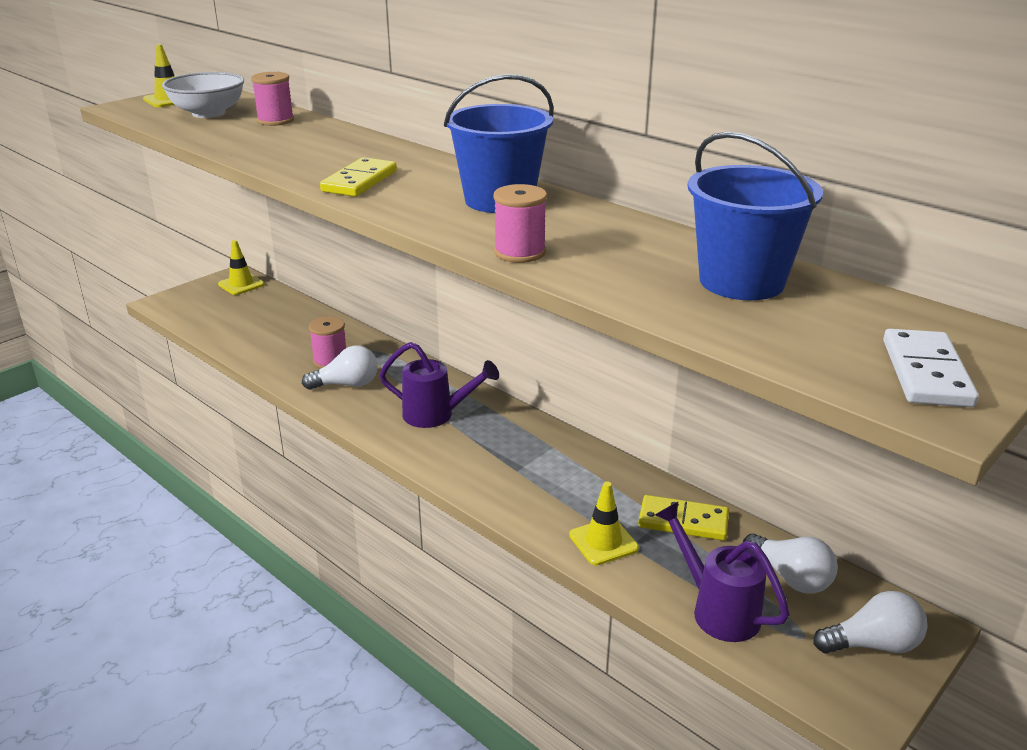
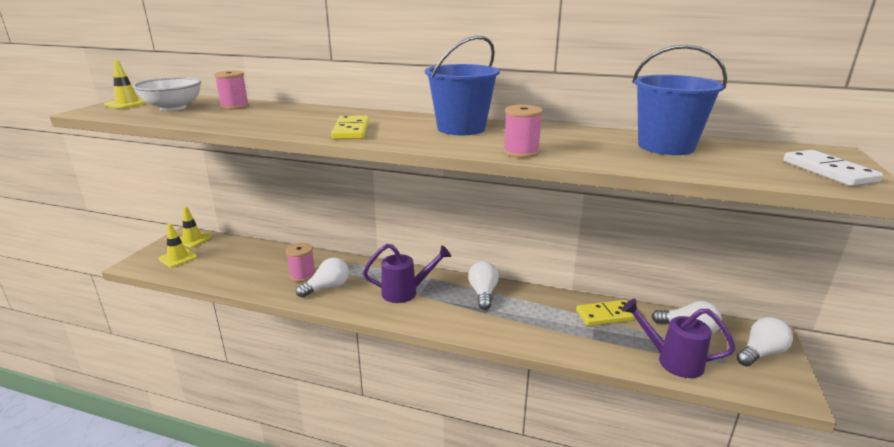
camera: 25 degrees left, 5 degrees down
yellow traffic cone [569,482,639,565] -> yellow traffic cone moved to [158,223,198,268]
none -> white light bulb [468,261,499,310]

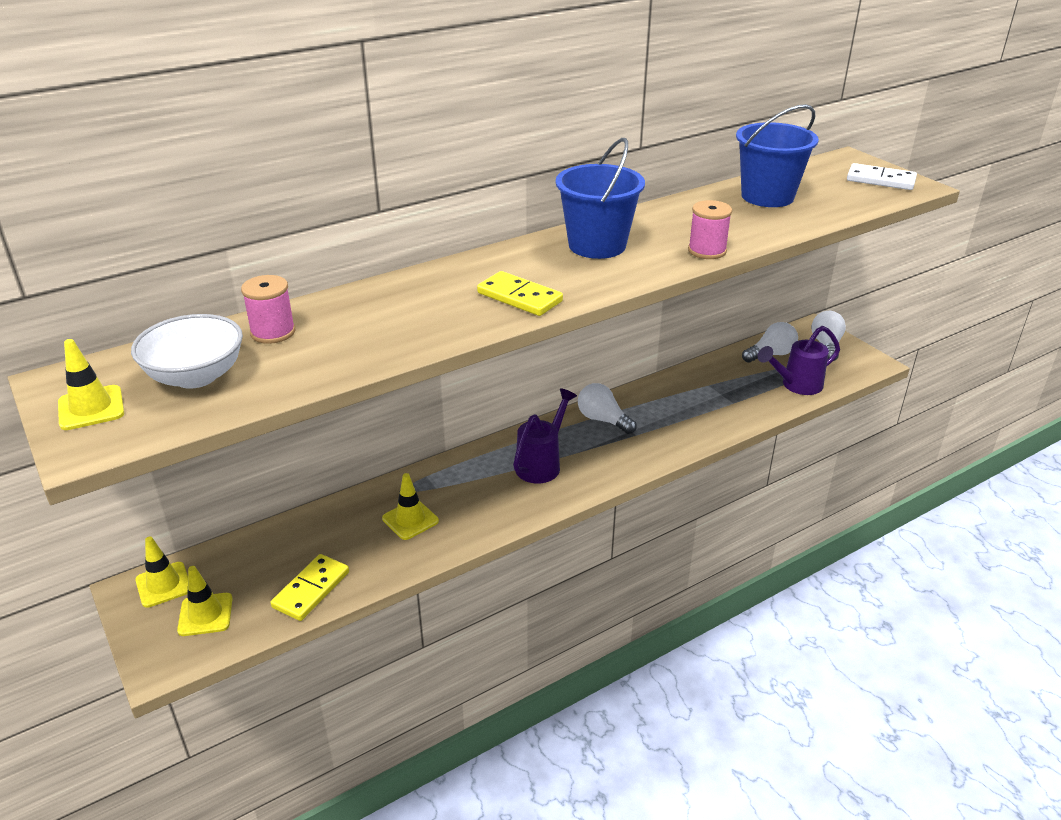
camera: 50 degrees left, 10 degrees up
pink spool [286,243,316,282] -> yellow traffic cone [382,473,439,540]
white light bulb [296,258,349,298] -> none
yellow domino [576,300,636,326] -> yellow domino moved to [271,554,349,621]

